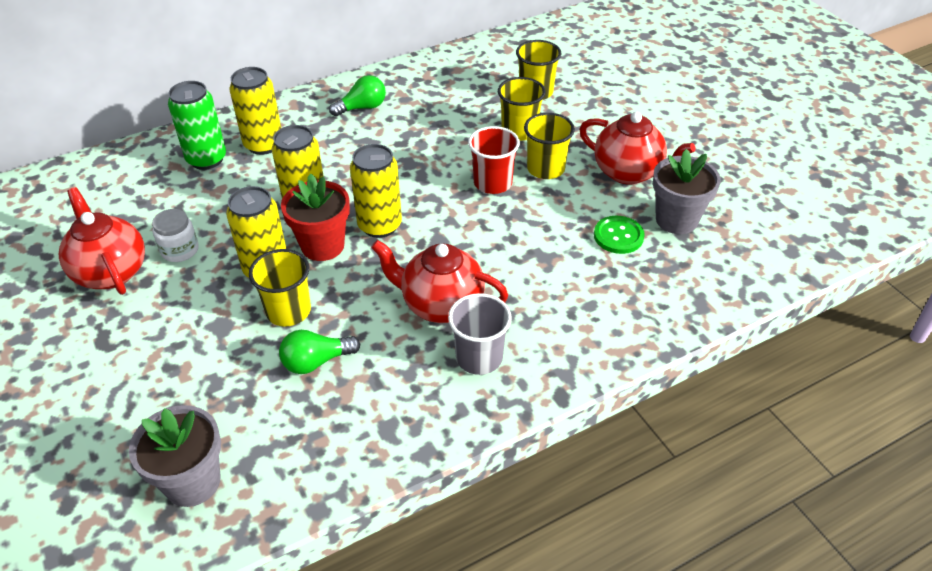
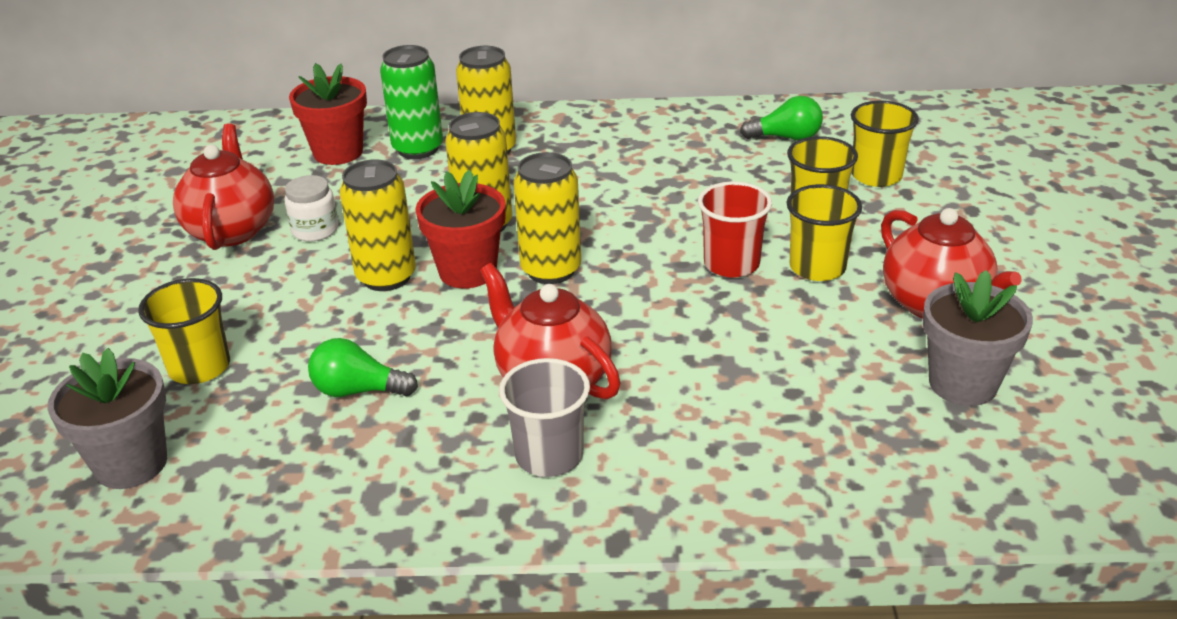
camera: 30 degrees right, 10 degrees down
yellow cup [249,249,311,327] -> yellow cup moved to [138,278,230,384]
green light bulb [329,75,386,116] -> green light bulb moved to [740,96,823,140]
green button [594,216,645,254] -> none
none -> red flower pot [289,63,367,165]

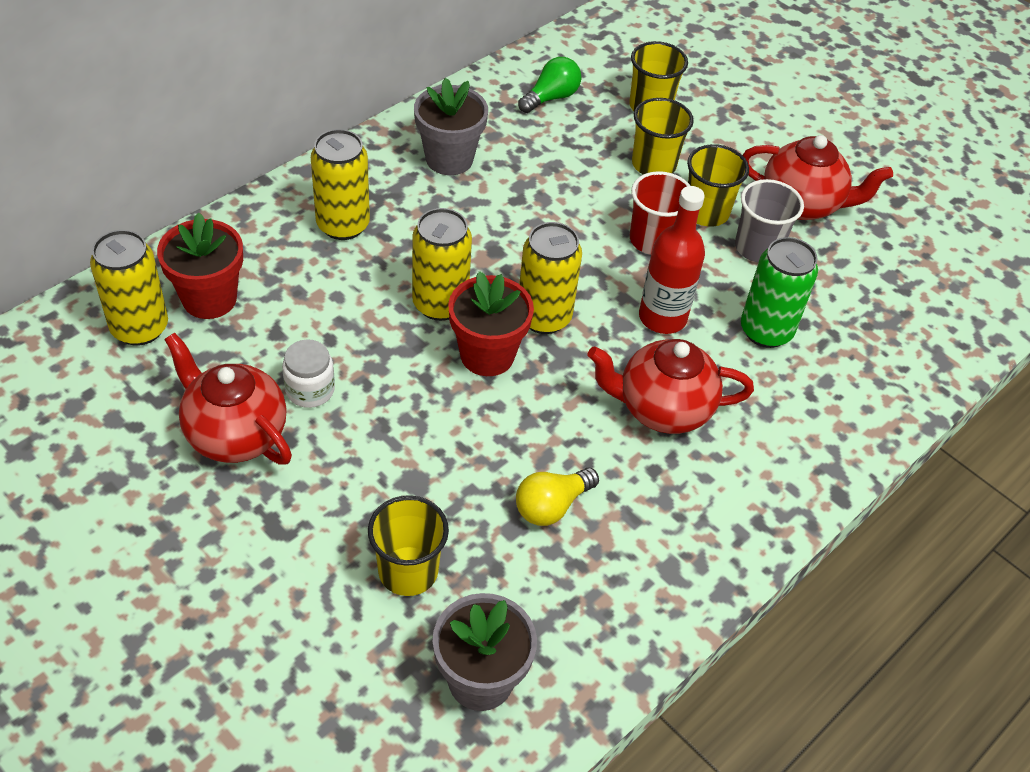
camera: 50 degrees left, 15 degrees up
green light bulb [308,338,418,397] -> yellow light bulb [516,468,599,526]
yellow can [340,160,416,291] -> yellow can moved to [90,230,168,346]
green can [380,45,443,159] -> green can moved to [741,237,818,348]
grey cup [499,358,590,477] -> grey cup moved to [735,179,804,262]
grey flower pot [923,270,1033,406] -> grey flower pot moved to [414,78,488,175]
none -> red bottle [639,186,705,334]

